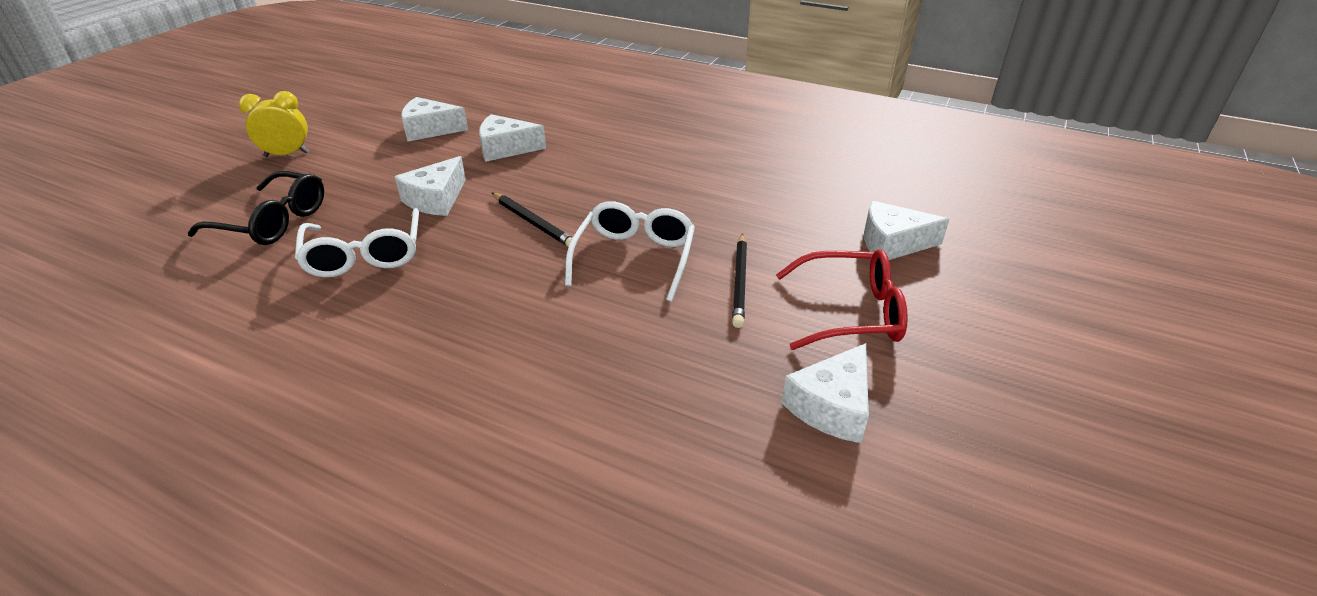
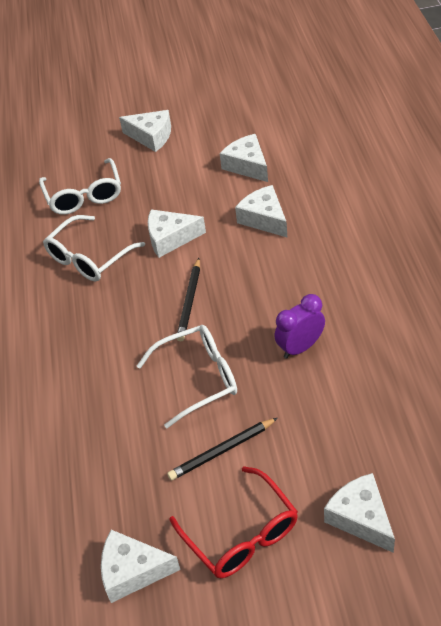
camera: 60 degrees right, 10 degrees up
black glasses [188,171,324,245] -> white glasses [39,158,121,215]
yellow clock [239,91,309,157] -> white cheese [119,110,171,152]
none -> purple clock [274,294,325,359]

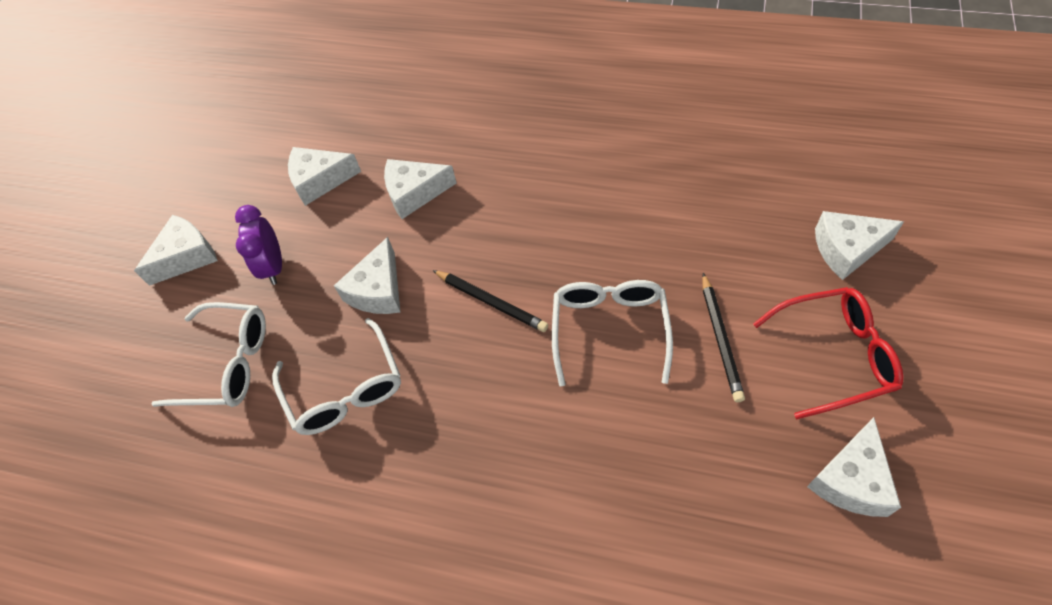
camera: 65 degrees left, 10 degrees up
purple clock [274,294,325,359] -> purple clock moved to [235,205,282,285]

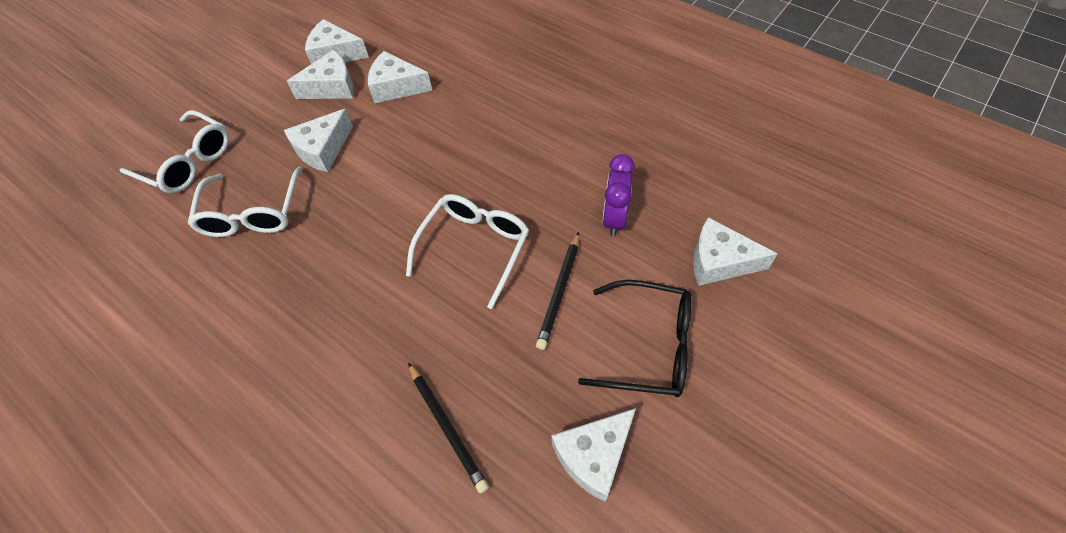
camera: 20 degrees right, 0 degrees up
white cheese [134,215,218,286] -> white cheese moved to [287,50,354,99]
purple clock [235,205,282,285] -> purple clock moved to [603,154,635,237]
black pencil [432,270,548,332] -> black pencil moved to [408,362,489,493]
red glasses [753,287,903,419] -> black glasses [578,280,692,397]

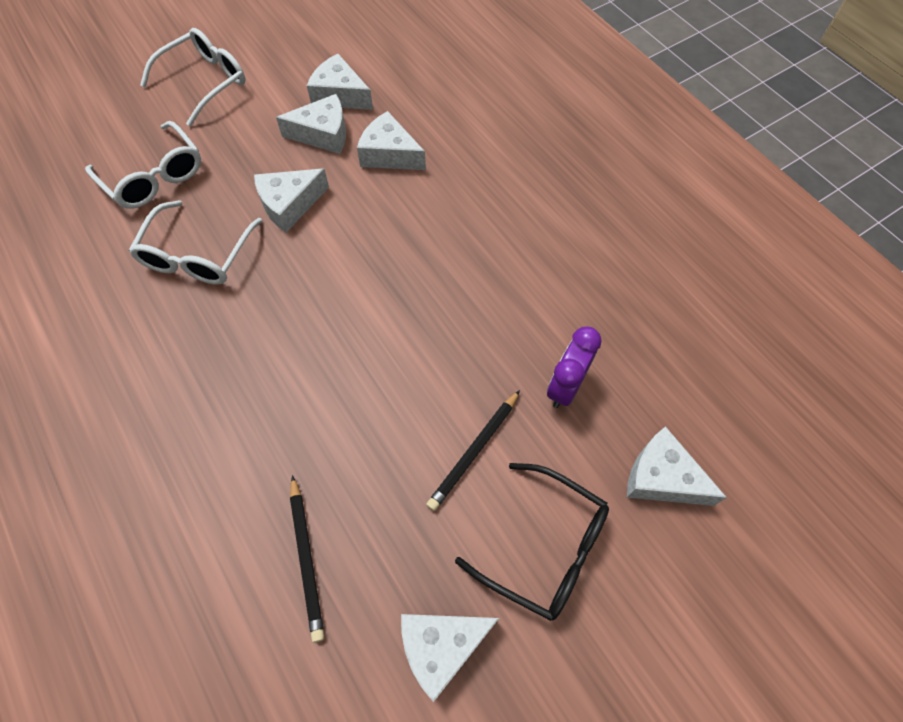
camera: 15 degrees right, 5 degrees up
white glasses [406,194,529,309] -> white glasses moved to [140,28,245,126]

